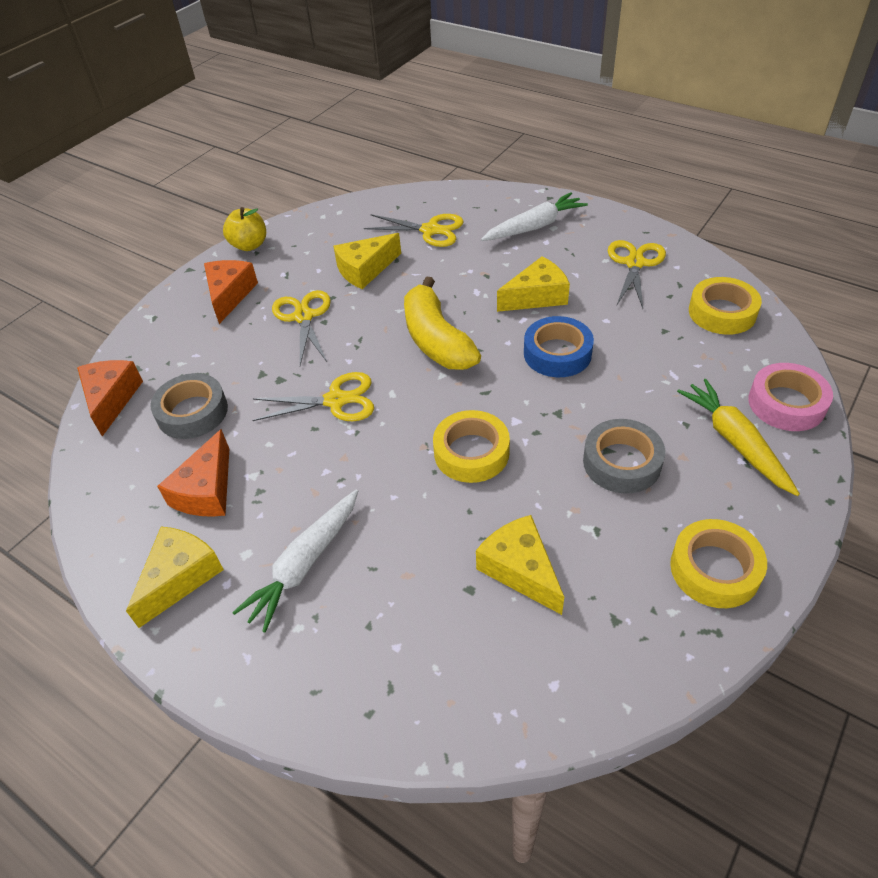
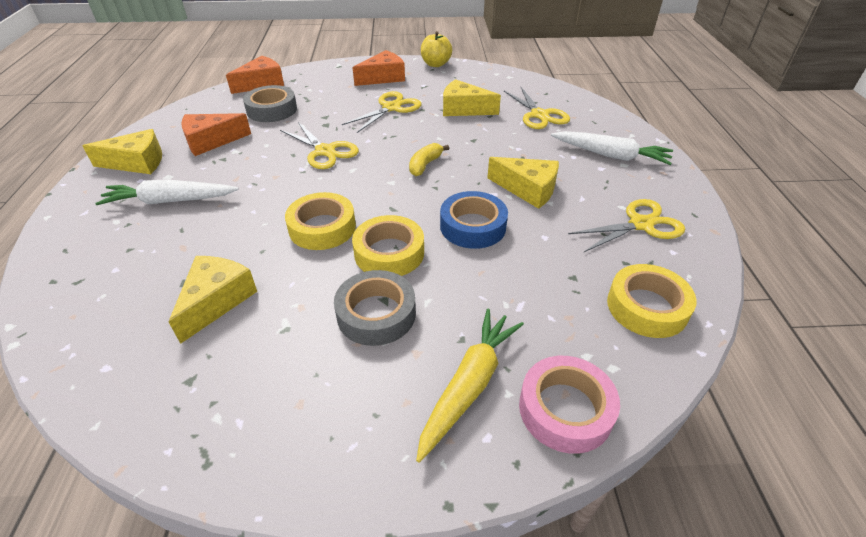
camera: 50 degrees right, 5 degrees down
yellow banana [404,276,481,370] -> yellow banana [409,143,449,176], size x0.49
yellow tape [670,519,767,608] -> yellow tape moved to [352,215,424,276]

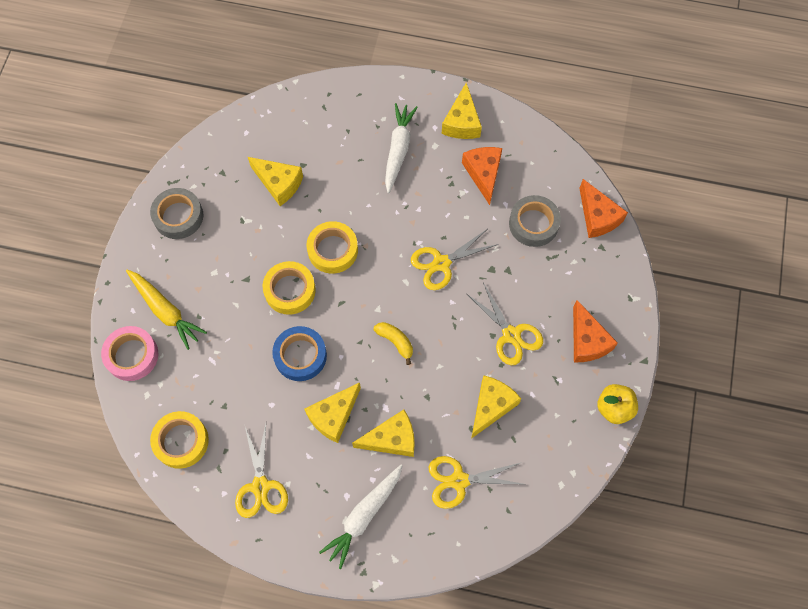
camera: 105 degrees right, 25 degrees up
grey tape [334,270,416,346] -> grey tape moved to [150,188,203,239]
none -> yellow cheese [352,409,415,457]

